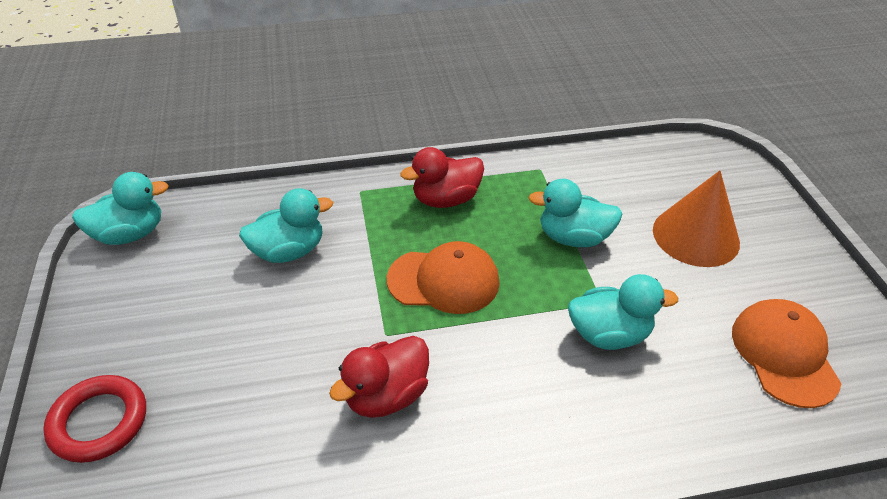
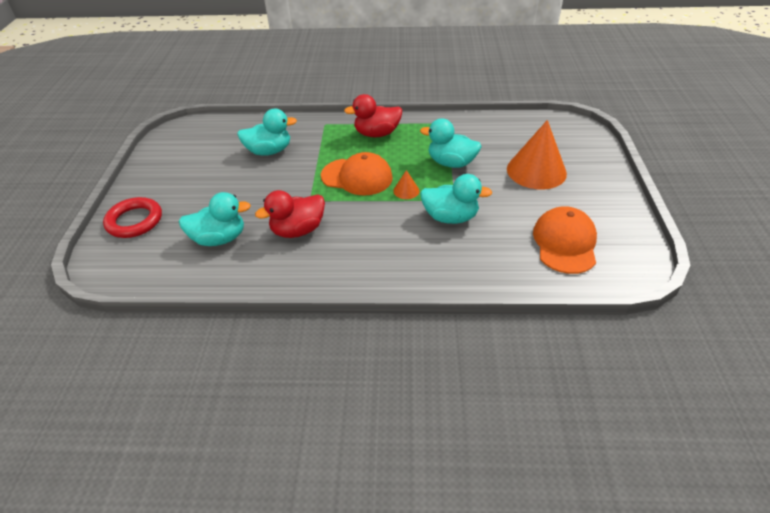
camera: 15 degrees right, 0 degrees up
turquoise duck [72,172,169,245] -> turquoise duck moved to [179,192,251,246]
none -> orange cone [393,170,419,199]

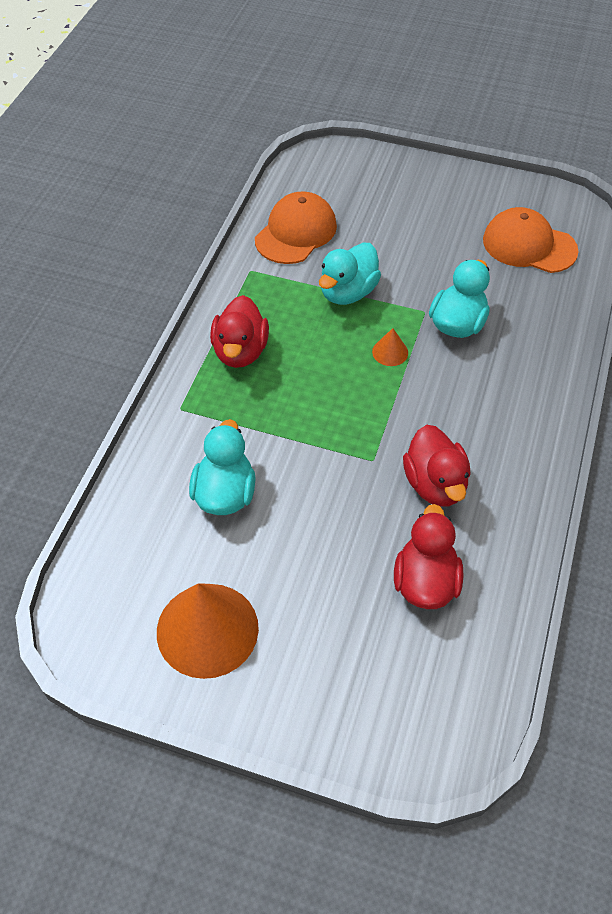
camera: 75 degrees left, 10 degrees up
red ring [103,197,162,238] -> none
turquoise duck [179,192,251,246] -> red duck [394,504,463,609]
orange cap [321,152,393,196] -> orange cap moved to [255,191,337,264]
orange cone [507,120,567,190] -> orange cone moved to [157,583,259,679]

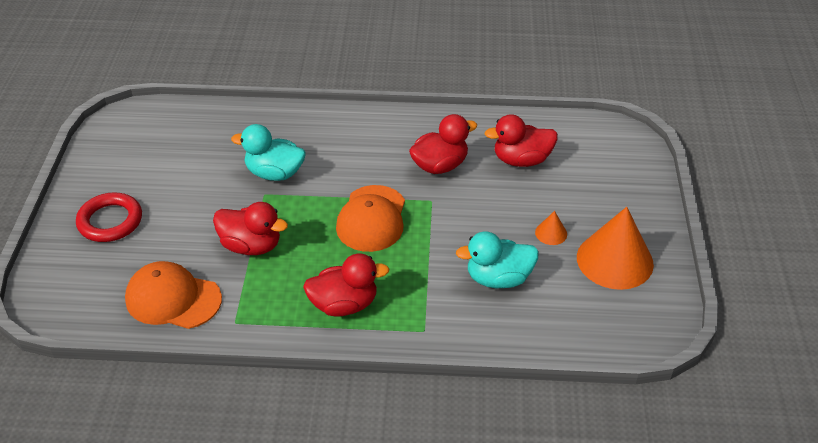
camera: 105 degrees left, 10 degrees down
turquoise duck [319,243,381,305] -> red duck [213,202,288,255]
orange cone [372,328,408,366] -> orange cone moved to [535,211,567,245]
orange cap [483,207,579,273] -> orange cap moved to [336,185,405,252]
none -> red ring [76,192,142,242]

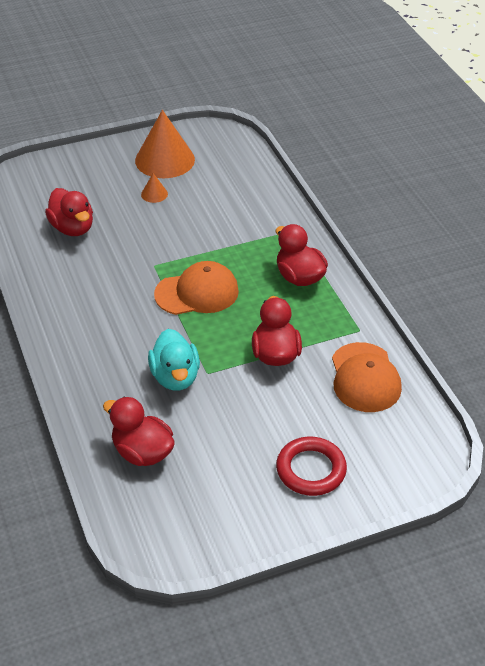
camera: 115 degrees left, 0 degrees up
red duck [409,114,477,174] -> red duck moved to [103,397,174,466]
turquoise duck [456,232,539,288] -> none

